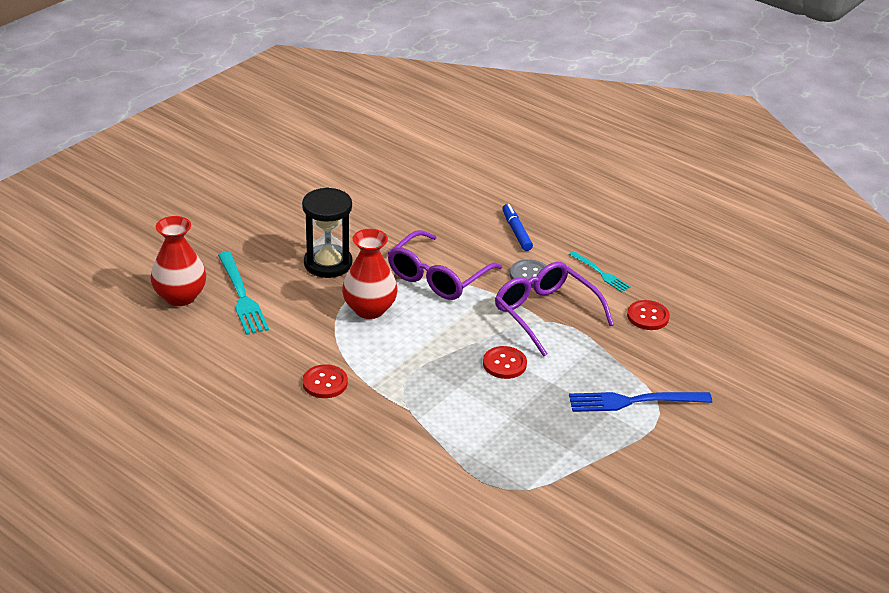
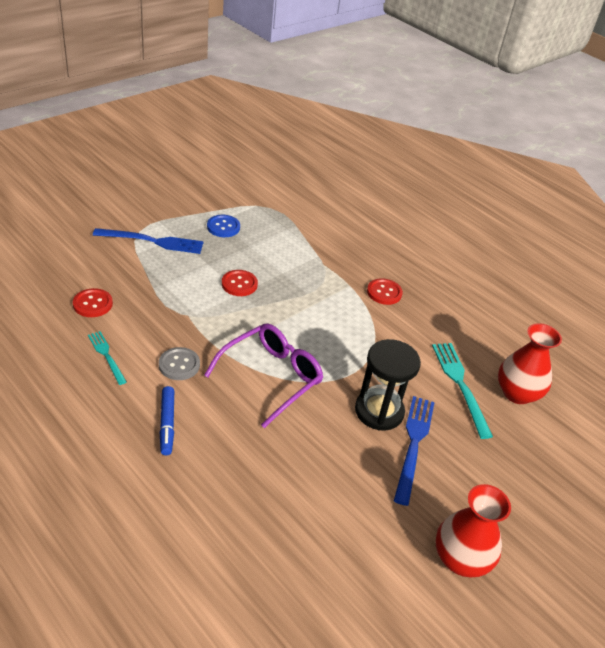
camera: 175 degrees left, 5 degrees up
red vase [342,229,398,319] -> red vase moved to [436,484,511,577]
purple glasses [495,262,614,357] -> none
none -> blue button [207,215,240,237]
none -> blue fork [394,396,435,506]

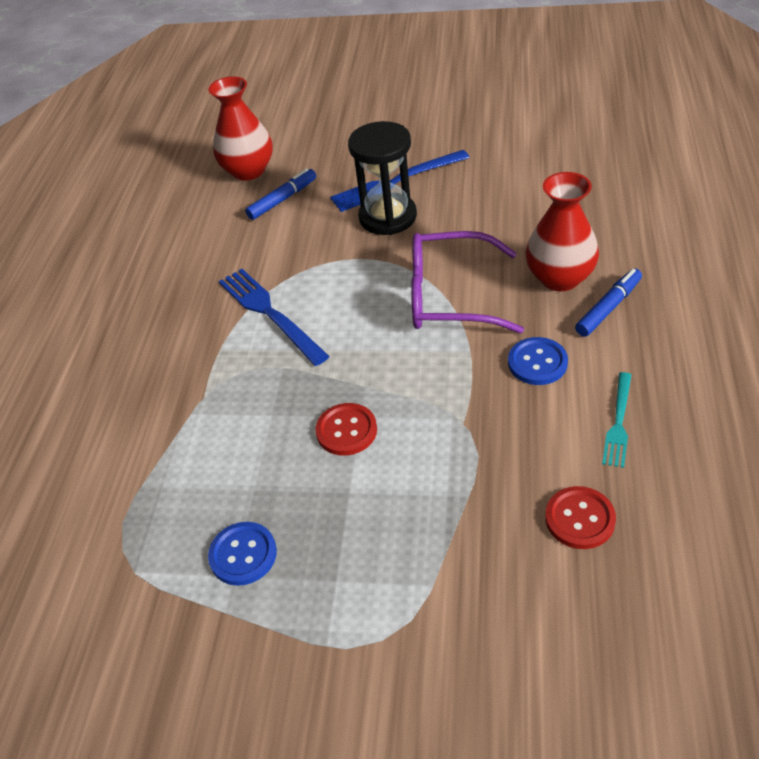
camera: 120 degrees left, 5 degrees up
blue fork [93,228,204,254] -> blue fork moved to [219,269,330,366]
grey button [159,347,200,380] -> blue button [508,337,568,385]
red button [367,278,403,305] -> none
turquoise fork [432,343,493,439] -> blue marker [245,168,316,220]
red vase [436,484,511,577] -> red vase moved to [526,172,599,291]

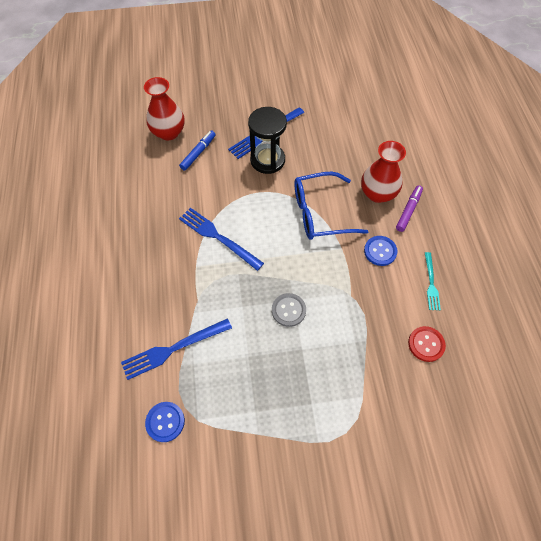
camera: 20 degrees left, 15 degrees up
blue button [208,522,277,586] -> blue button moved to [145,402,185,442]
red button [315,403,377,456] -> grey button [272,293,306,327]
purple glasses [411,231,524,333] -> blue glasses [294,172,368,239]
blue marker [575,269,642,337] -> purple marker [396,185,423,232]
none -> blue fork [121,318,232,380]

